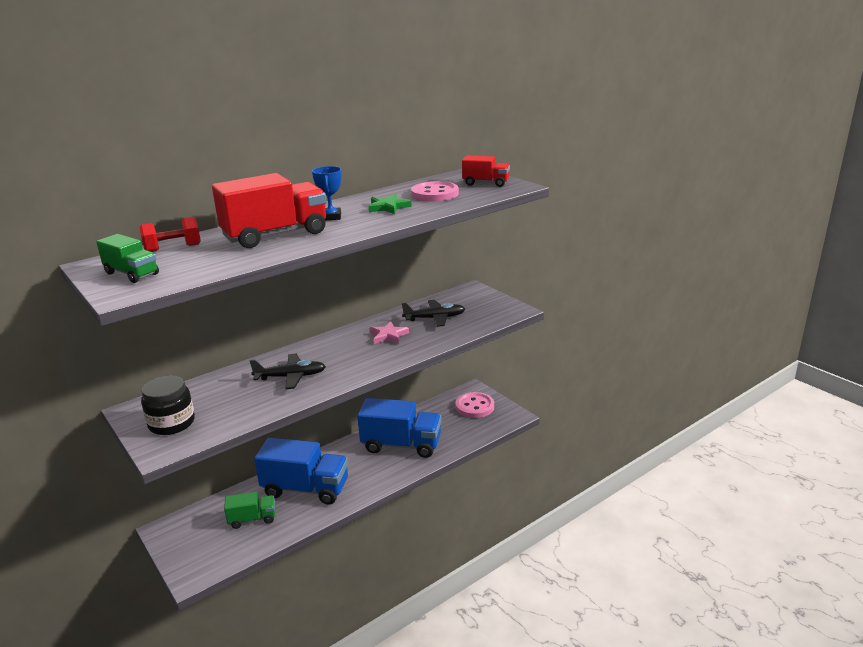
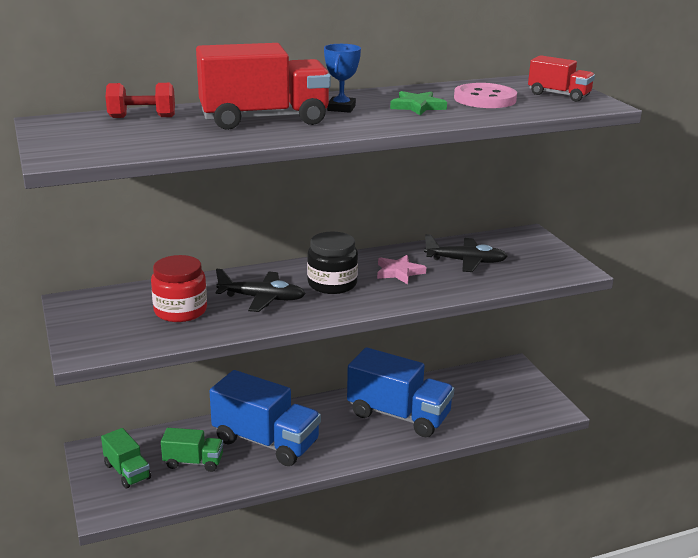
camera: 15 degrees right, 0 degrees up
green truck [96,234,159,283] -> green truck moved to [101,428,151,488]
black jar [141,375,195,435] -> black jar moved to [307,232,358,294]
pink button [455,392,494,418] -> none
none -> red jar [151,255,207,322]

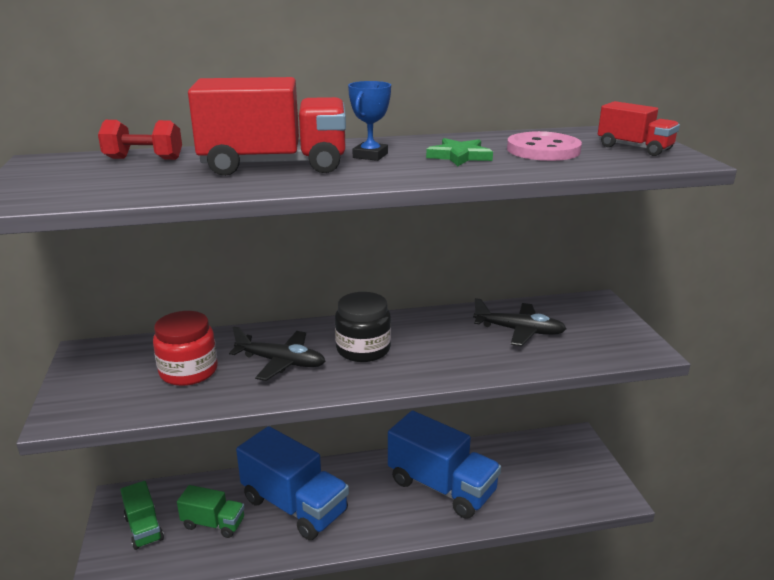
camera: 10 degrees right, 0 degrees up
pink star [377,255,426,284] -> none

